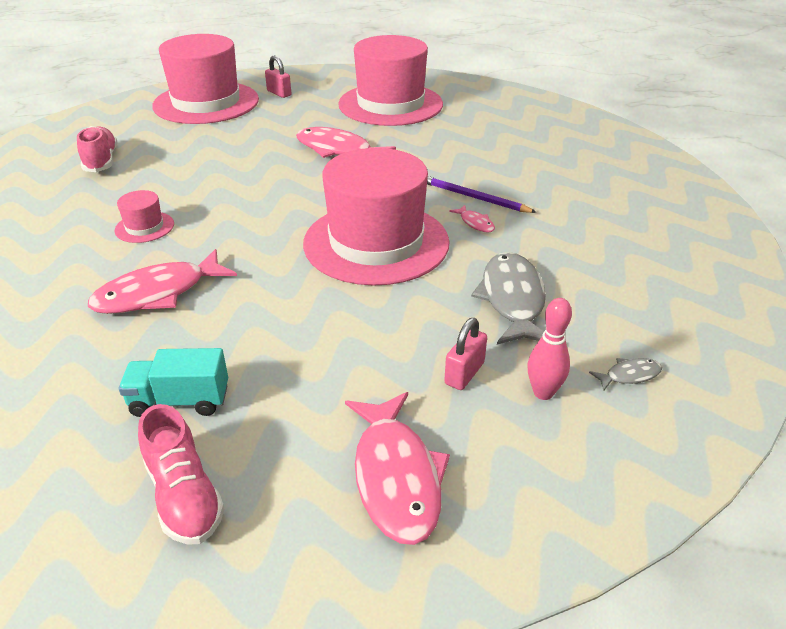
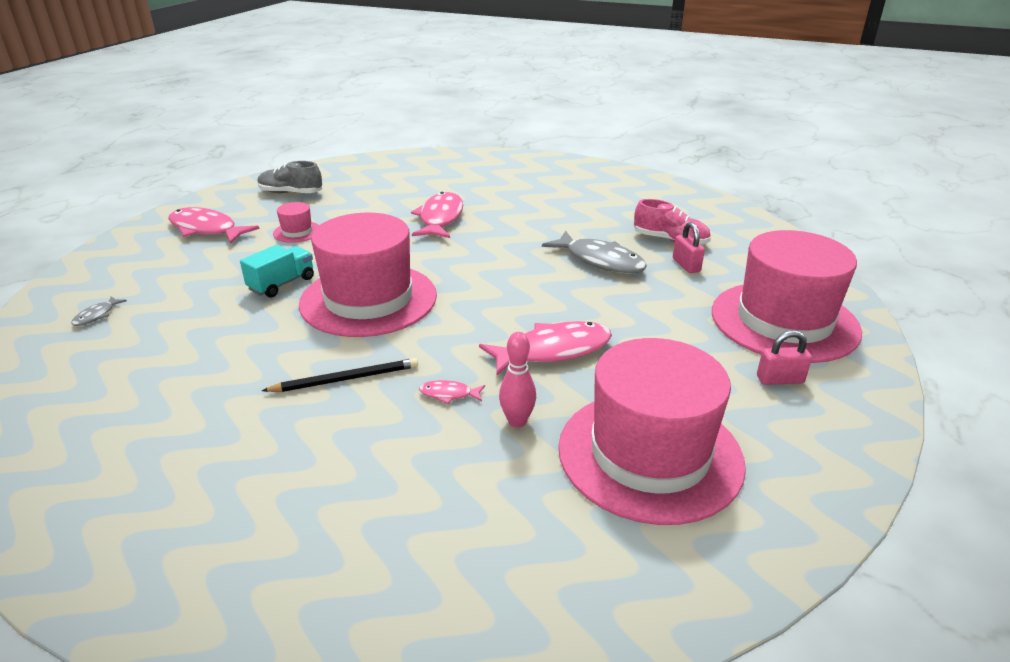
camera: 130 degrees right, 5 degrees down
pink hat [114,190,174,243] -> pink hat moved to [273,202,319,243]
turquoise truck [119,348,228,417] -> turquoise truck moved to [240,245,314,297]
pink shoe [138,404,224,545] -> grey shoe [257,161,322,193]
purple pencil [427,176,537,213] -> black pencil [262,358,418,392]
pink padlock [444,318,487,390] -> pink padlock moved to [673,222,705,273]
pink fish [449,205,495,233] -> pink fish moved to [419,380,485,404]
grey fish [471,252,546,344] -> grey fish moved to [542,230,647,274]
pink bowling pin [528,298,572,400] -> pink bowling pin moved to [499,332,536,428]

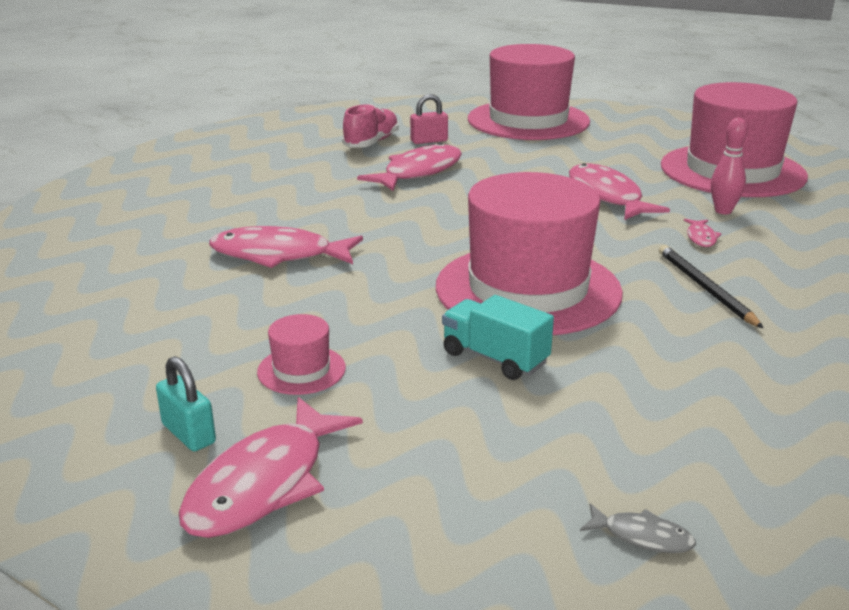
camera: 90 degrees left, 5 degrees down
grey shoe [257,161,322,193] -> none
grey fish [542,230,647,274] -> pink fish [357,142,462,191]
pink padlock [757,330,812,385] -> none
none -> turquoise padlock [156,356,216,451]

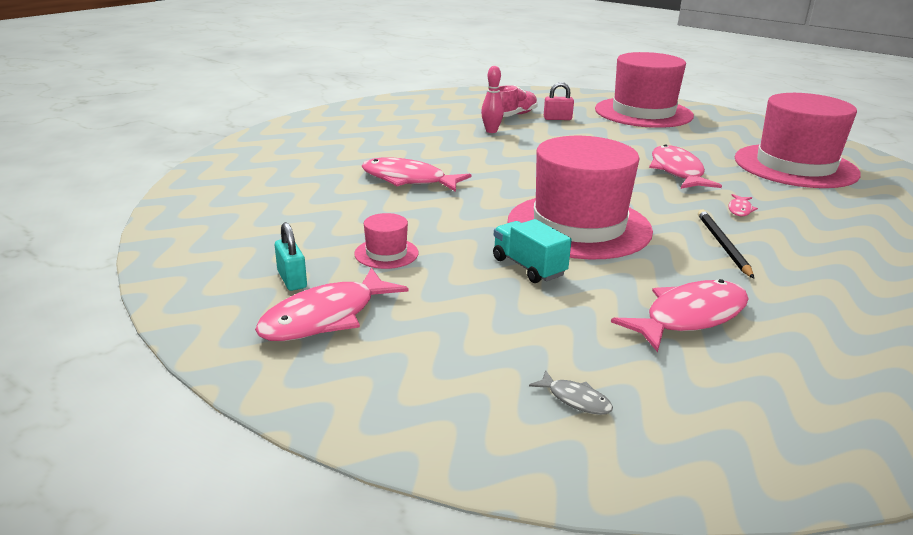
camera: 15 degrees right, 0 degrees up
pink fish [357,142,462,191] -> pink fish moved to [611,279,749,352]
pink bowling pin [711,117,748,214] -> pink bowling pin moved to [481,66,504,133]

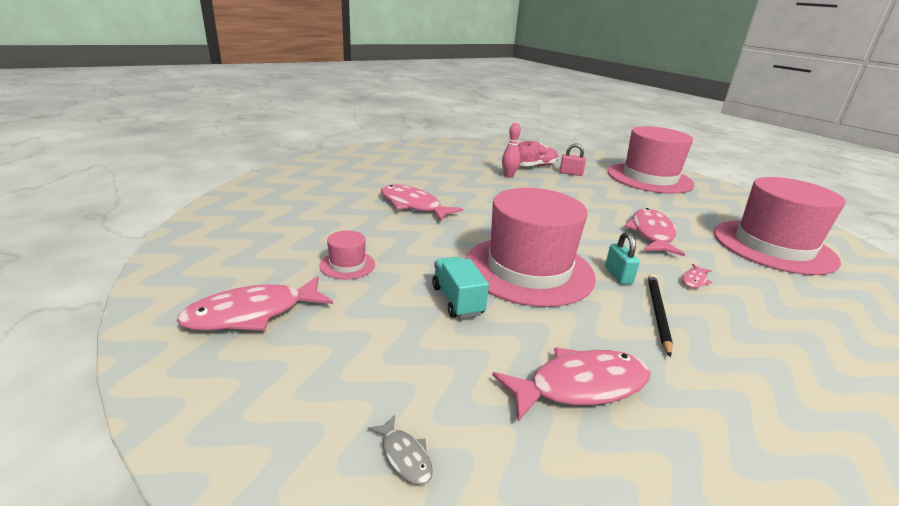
camera: 15 degrees right, 0 degrees up
turquoise padlock [275,222,307,291] -> turquoise padlock moved to [605,232,640,285]

